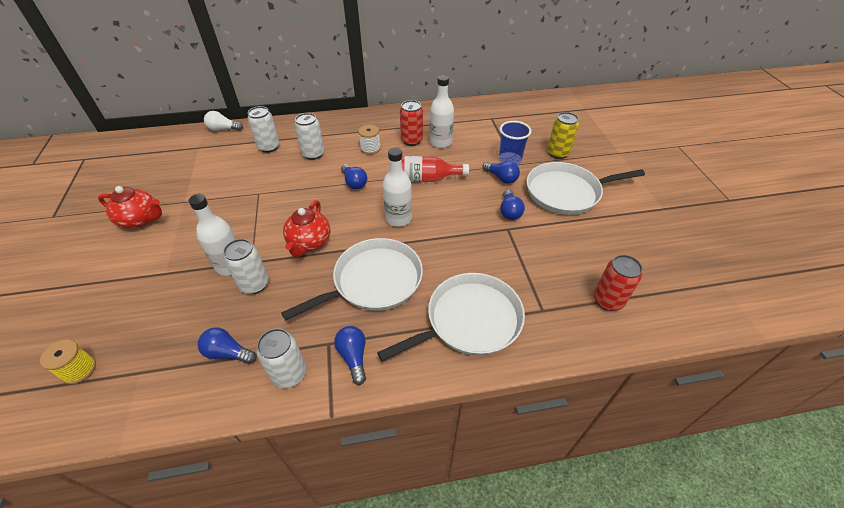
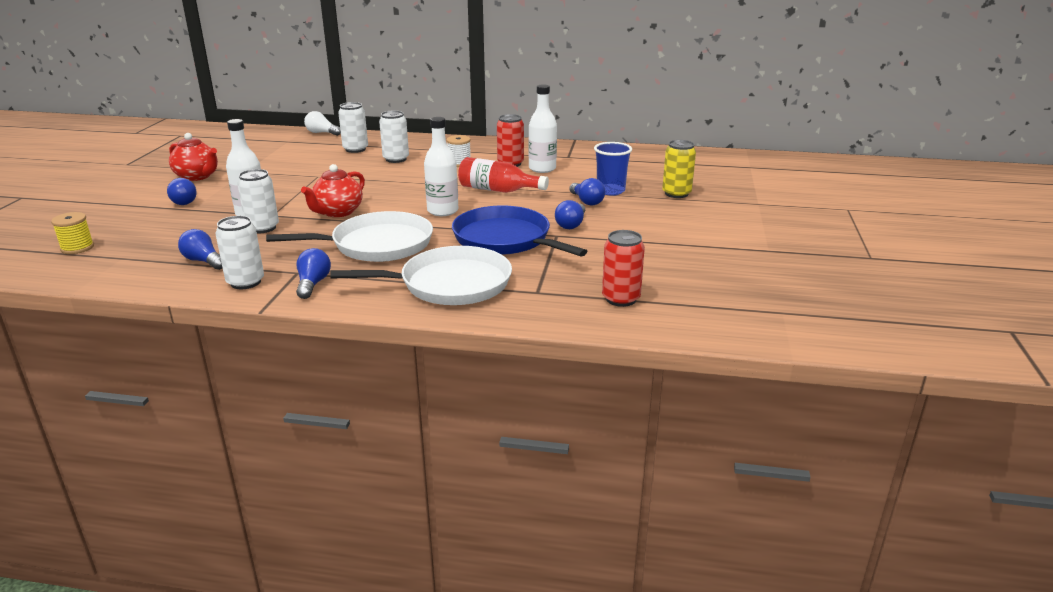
camera: 20 degrees right, 20 degrees down
blue light bulb [341,164,367,190] -> blue light bulb moved to [167,178,197,205]
white pan [527,162,645,215] -> none
none -> blue pan [452,206,587,257]

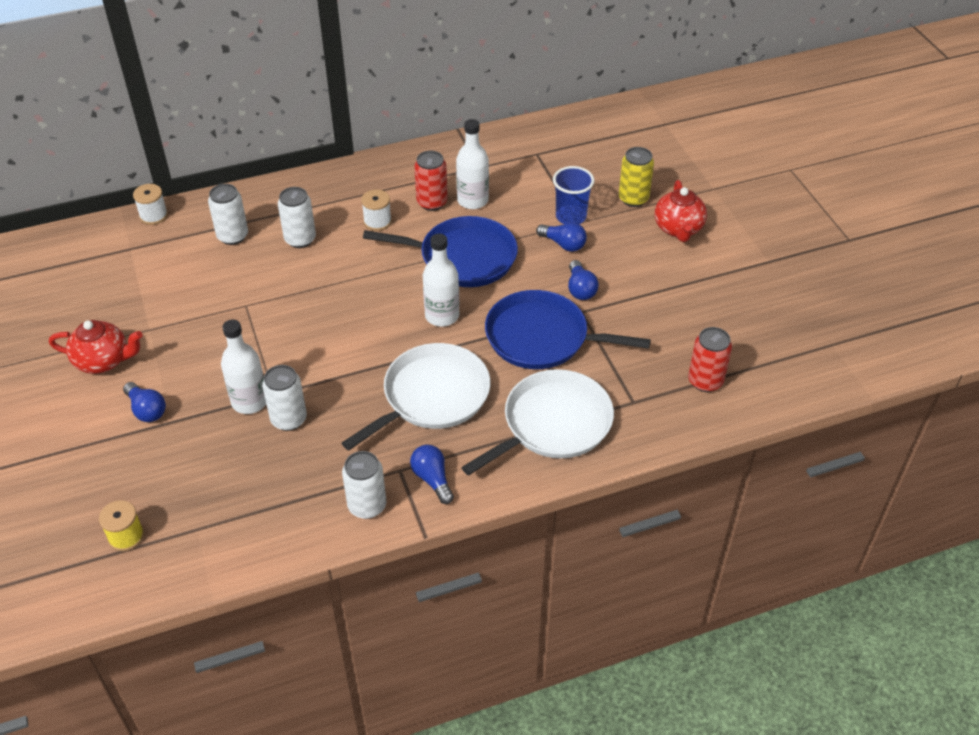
camera: 30 degrees left, 20 degrees up
blue light bulb [178,229,222,270] -> none
red teapot [301,164,365,217] -> red teapot moved to [655,180,707,242]
white light bulb [304,111,341,136] -> white spool [133,184,168,225]
red bottle [458,157,549,193] -> blue pan [363,216,518,287]

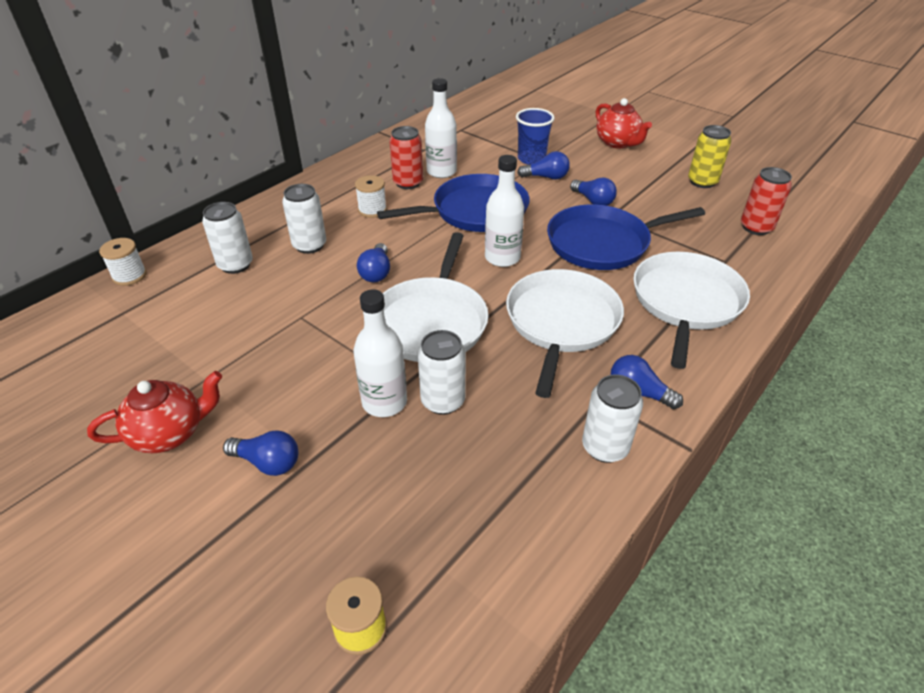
camera: 30 degrees left, 5 degrees down
yellow can [619,147,654,207] -> yellow can moved to [688,125,731,188]
none -> blue light bulb [357,243,390,282]
none -> white pan [383,232,489,362]

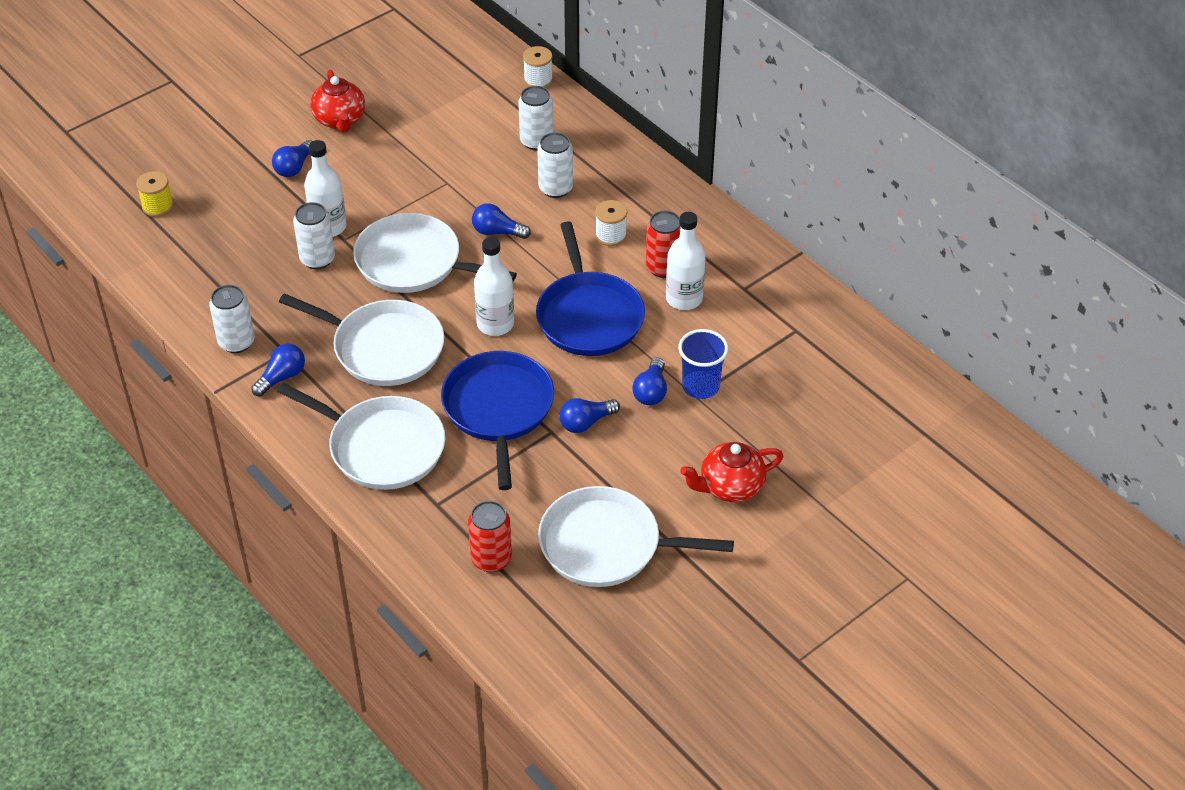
camera: 100 degrees right, 5 degrees up
yellow can [688,125,731,188] -> white pan [538,486,734,587]

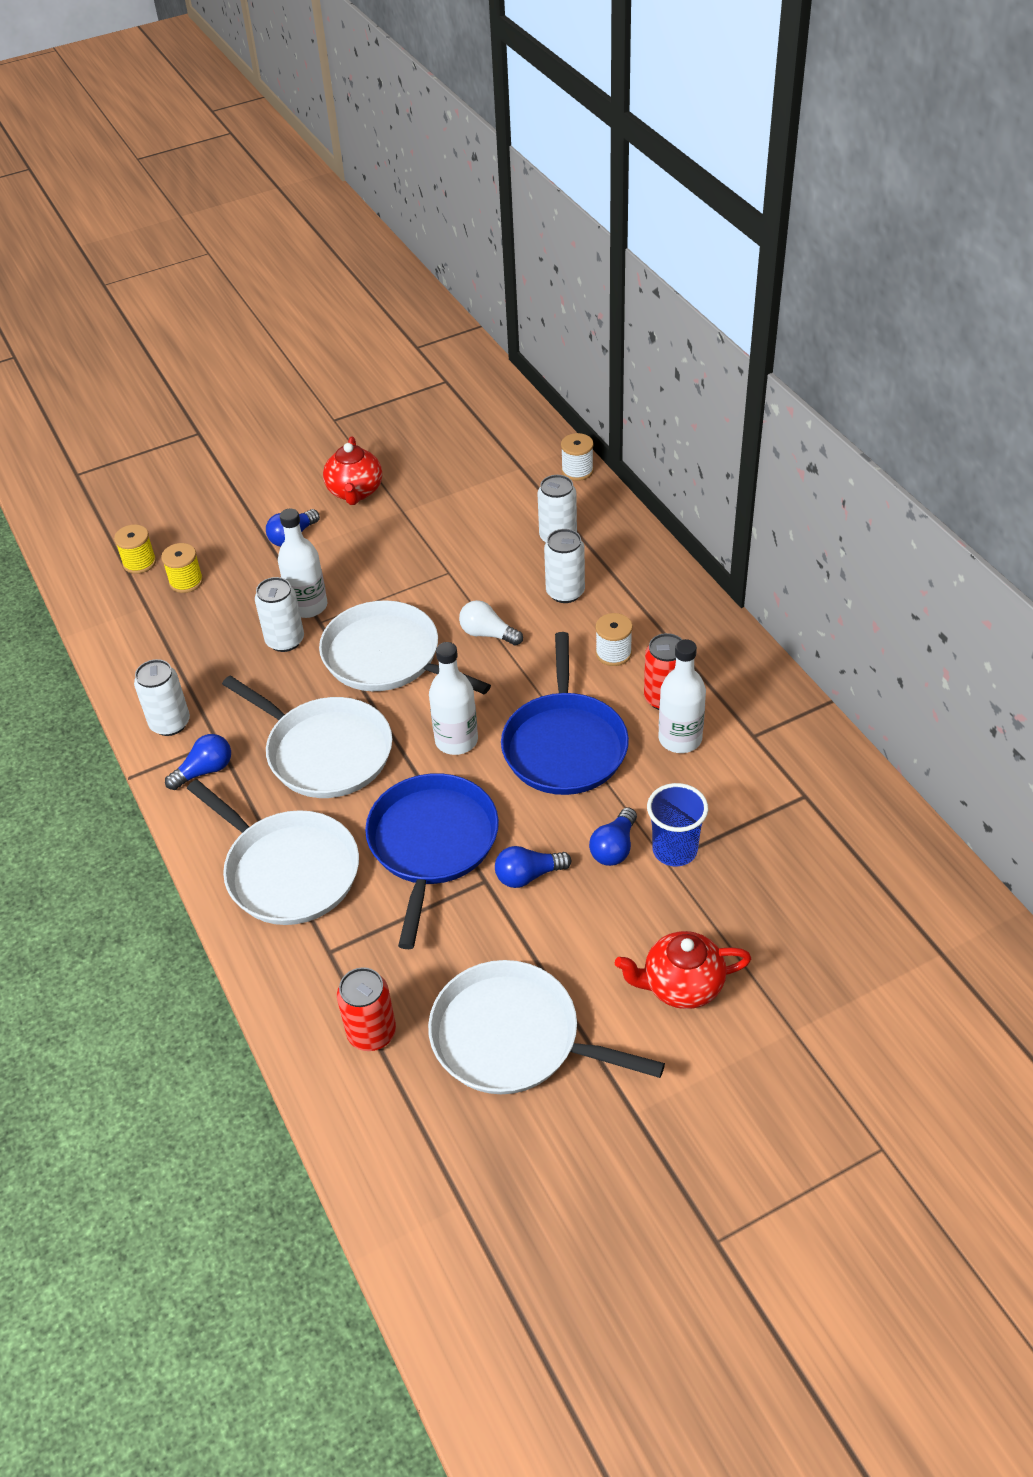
camera: 15 degrees right, 0 degrees up
blue light bulb [472,203,531,239] -> white light bulb [459,600,523,646]
none -> yellow spool [161,543,203,593]

